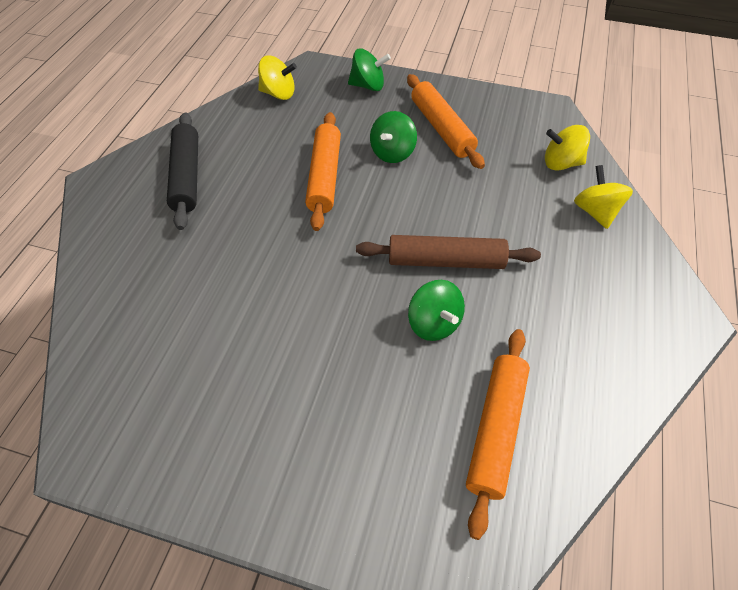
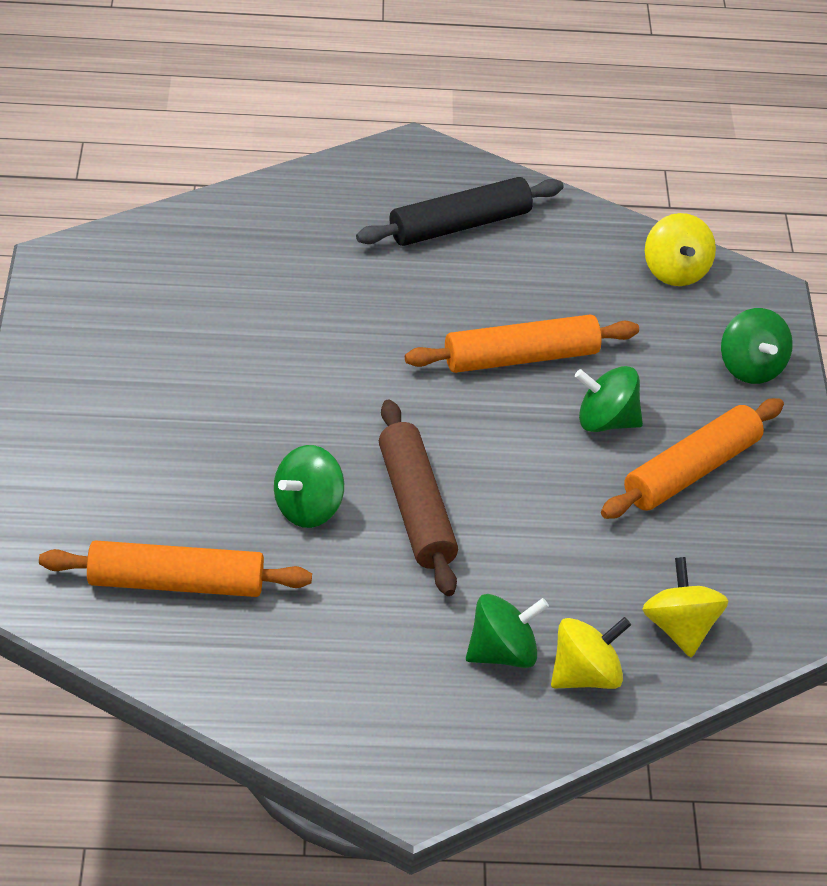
camera: 70 degrees right, 10 degrees down
none -> green spinning top [466,594,549,668]

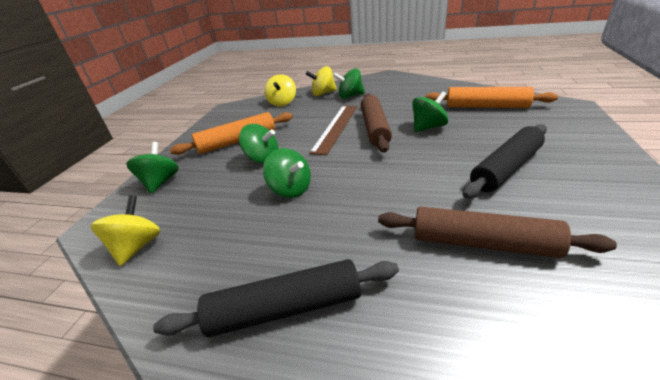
camera: 160 degrees left, 10 degrees down
orange rolling pin [405,315,639,373] -> green spinning top [263,148,311,198]
none -> brown ruler [309,106,357,155]
none -> brown rolling pin [378,206,617,258]
none -> black rolling pin [463,124,547,199]

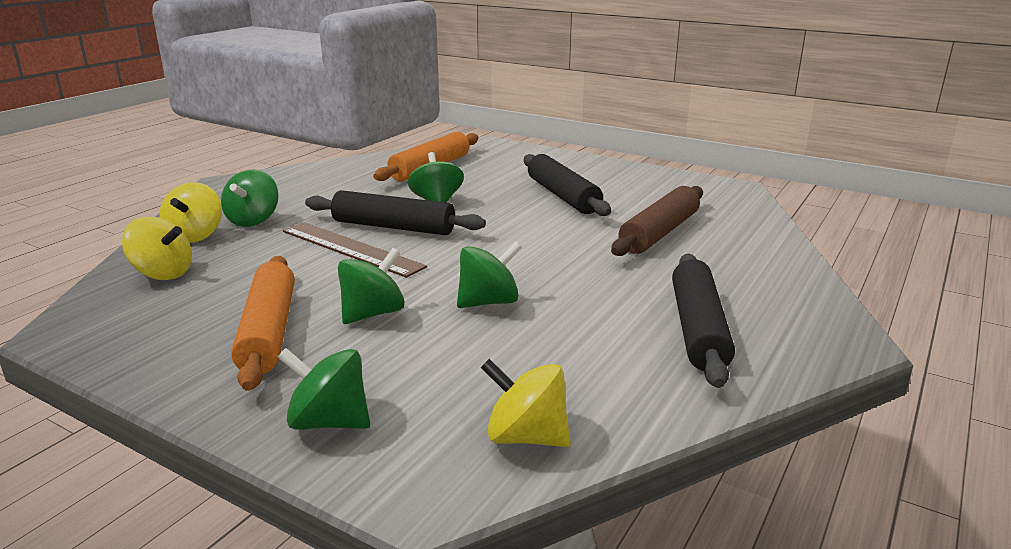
camera: 75 degrees left, 10 degrees down
brown rolling pin [361,94,392,153] -> black rolling pin [305,190,486,235]

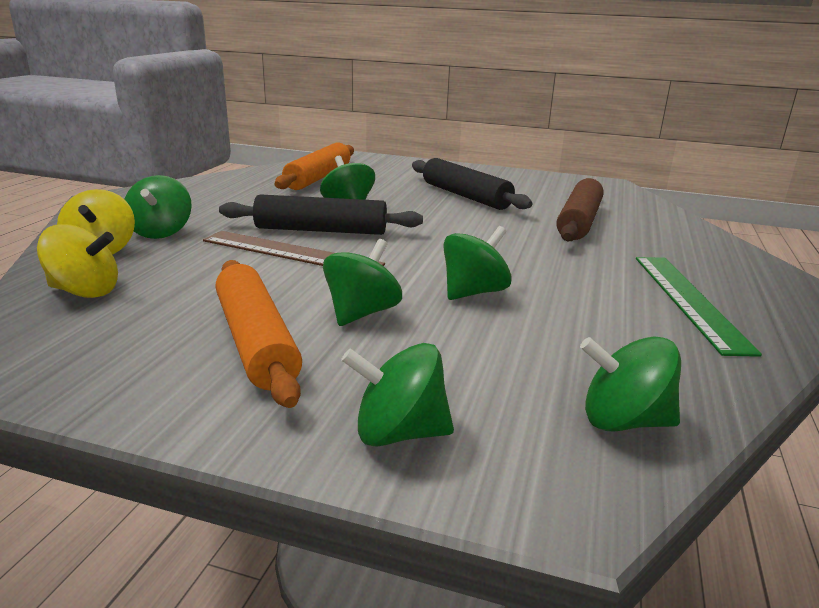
camera: 15 degrees left, 0 degrees up
yellow spinning top [481,359,571,447] -> green spinning top [580,336,681,432]
black rolling pin [672,254,735,388] -> green ruler [636,257,762,357]

